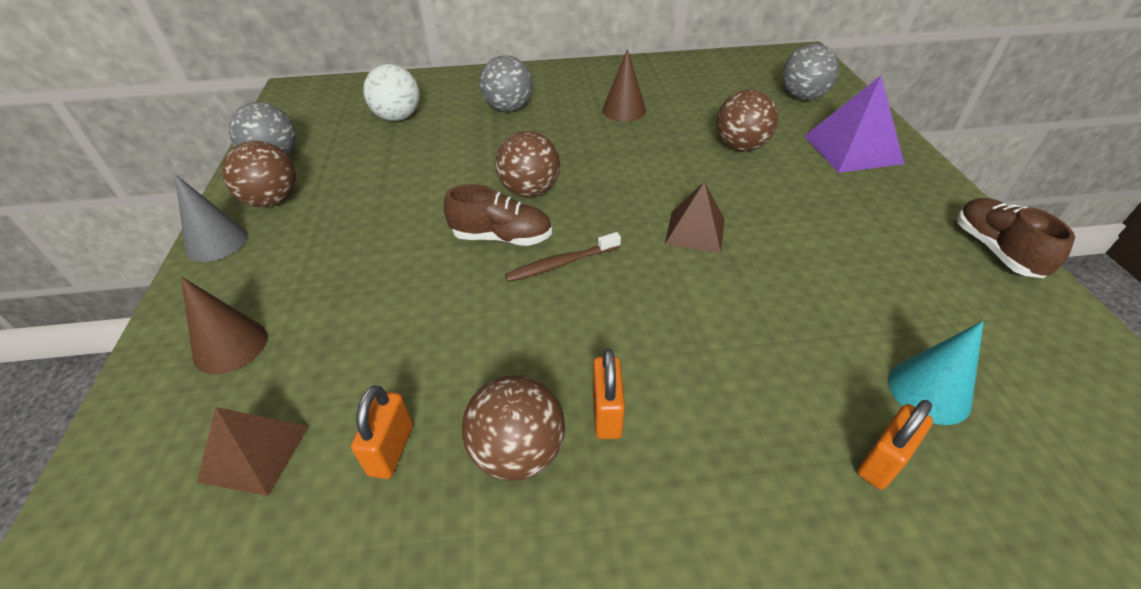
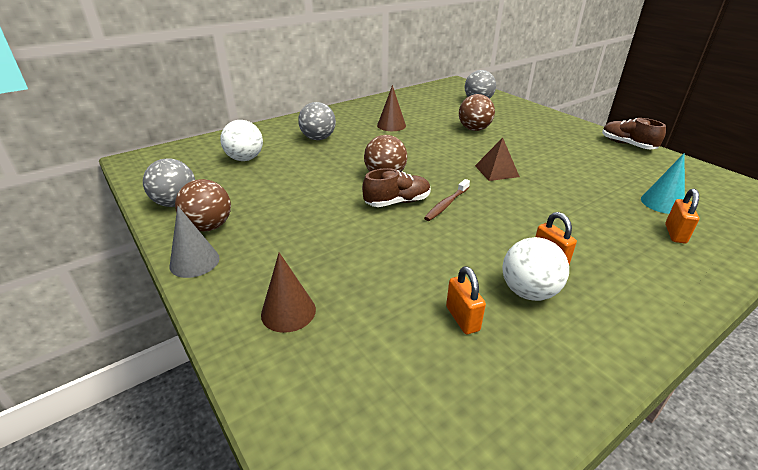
camera: 30 degrees left, 10 degrees down
brown pyramid [197,407,309,496] -> none
brown ball [462,375,565,481] -> white ball [502,237,569,301]
purple pyramid [804,76,904,173] -> none

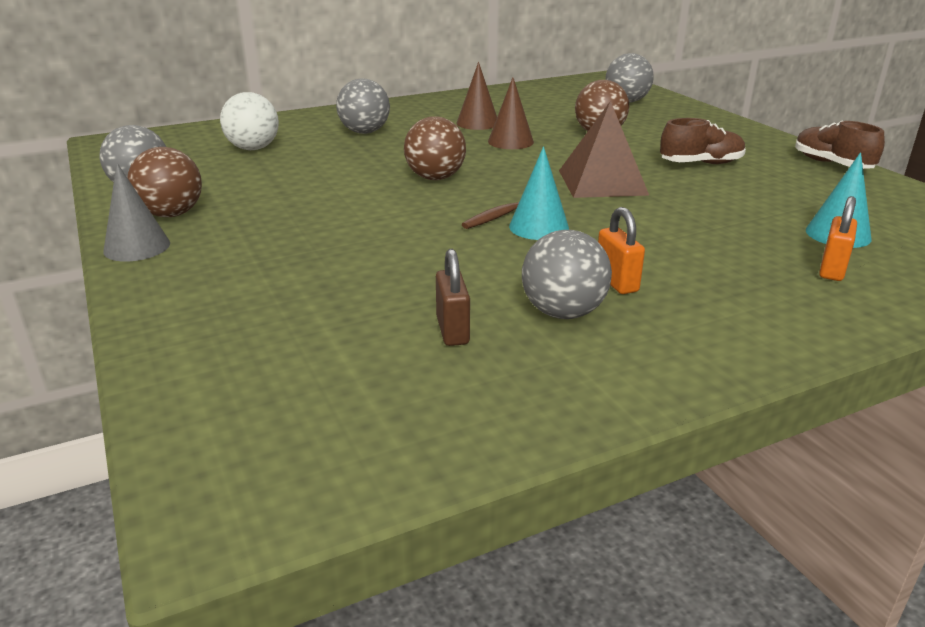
camera: 10 degrees right, 5 degrees down
brown cone [261,252,316,333] -> brown cone moved to [488,77,534,149]
brown shoe [362,168,431,207] -> brown shoe moved to [660,118,746,164]
orange padlock [446,266,486,334] -> brown padlock [436,249,470,346]
brown pyramid [475,138,520,181] -> brown pyramid [559,101,649,198], size x1.51
white ball [502,237,569,301] -> grey ball [522,230,612,319]
none -> turquoise cone [509,146,569,240]

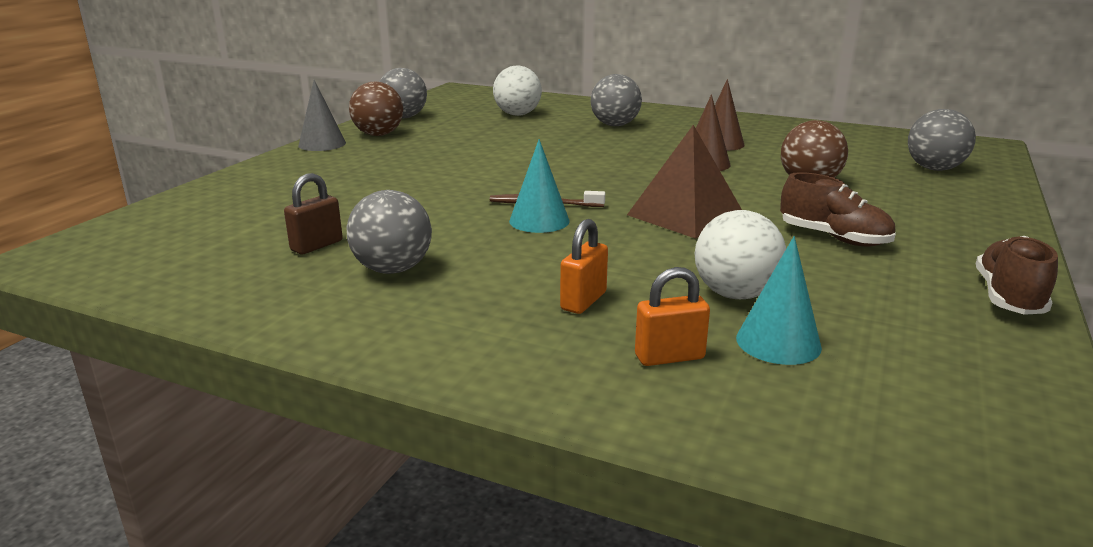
camera: 50 degrees right, 5 degrees down
brown ball [404,116,466,180] -> none
orange padlock [598,207,645,294] -> orange padlock moved to [560,219,608,314]
none -> white ball [695,210,786,299]

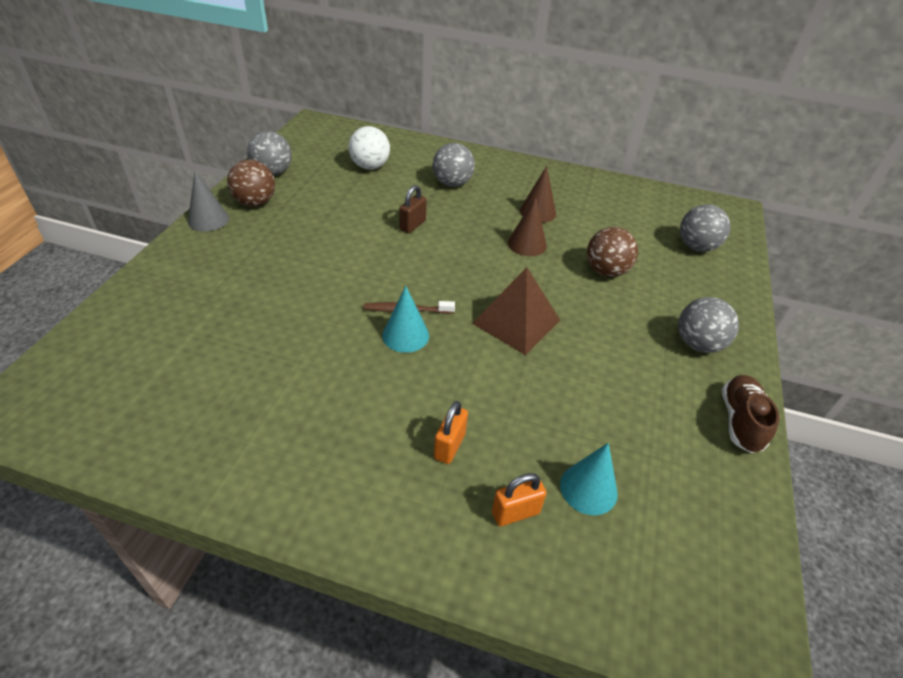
camera: 10 degrees left, 20 degrees up
brown padlock [284,173,343,254] -> brown padlock moved to [399,185,427,233]
grey ball [347,190,432,274] -> grey ball moved to [678,297,739,353]
white ball [695,210,786,299] -> none
brown shoe [780,172,895,247] -> none

